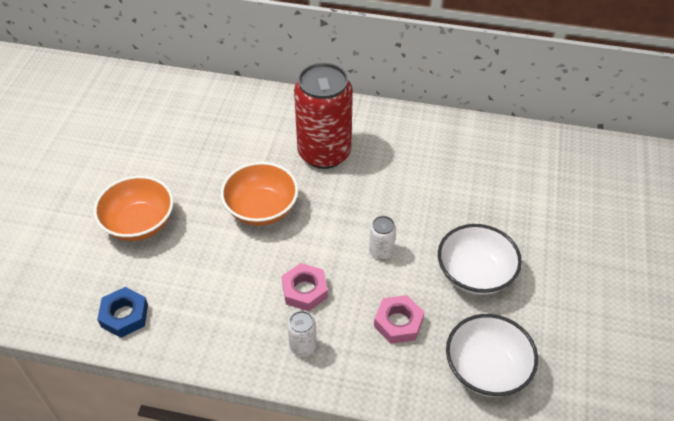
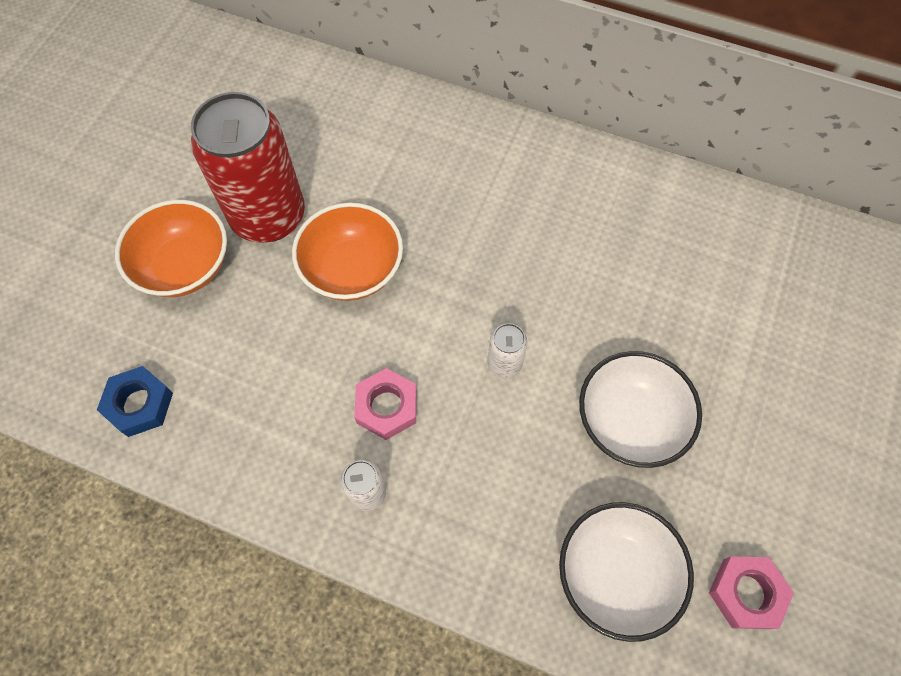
camera: 10 degrees right, 15 degrees up
red can [294,63,353,169] -> red can moved to [191,92,305,243]
pink nut [374,295,424,344] -> pink nut moved to [709,556,794,629]

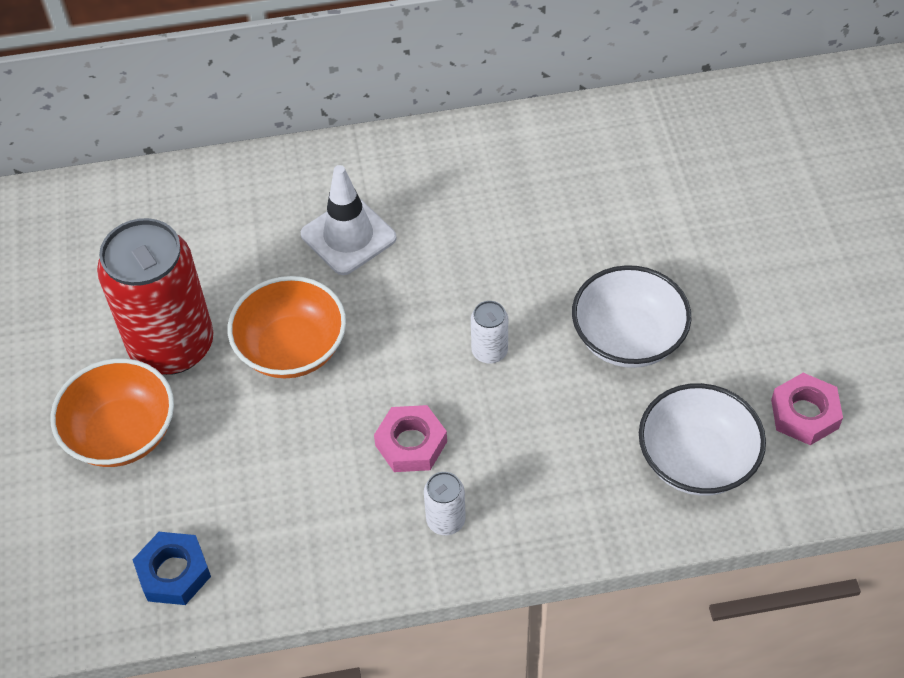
camera: 30 degrees left, 10 degrees down
none -> white traffic cone [301,165,397,275]

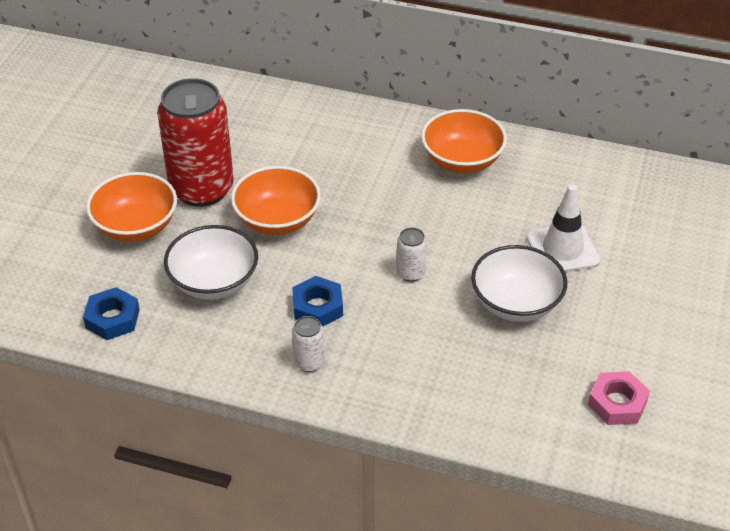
camera: 25 degrees right, 10 degrees down
white traffic cone [301,165,397,275] -> white traffic cone moved to [526,185,600,272]
pink nut [374,405,447,472] -> blue nut [292,276,343,326]
white bowl [639,383,766,496] -> white bowl moved to [164,225,258,300]
none -> orange bowl [421,109,507,173]

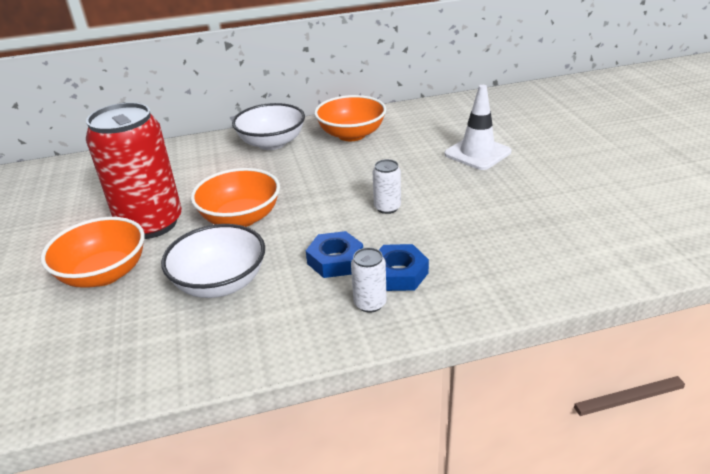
camera: 30 degrees left, 10 degrees down
blue nut [83,287,140,340] -> blue nut moved to [379,244,429,291]
white bowl [471,245,568,322] -> white bowl moved to [232,103,305,150]
pink nut [588,371,650,425] -> none

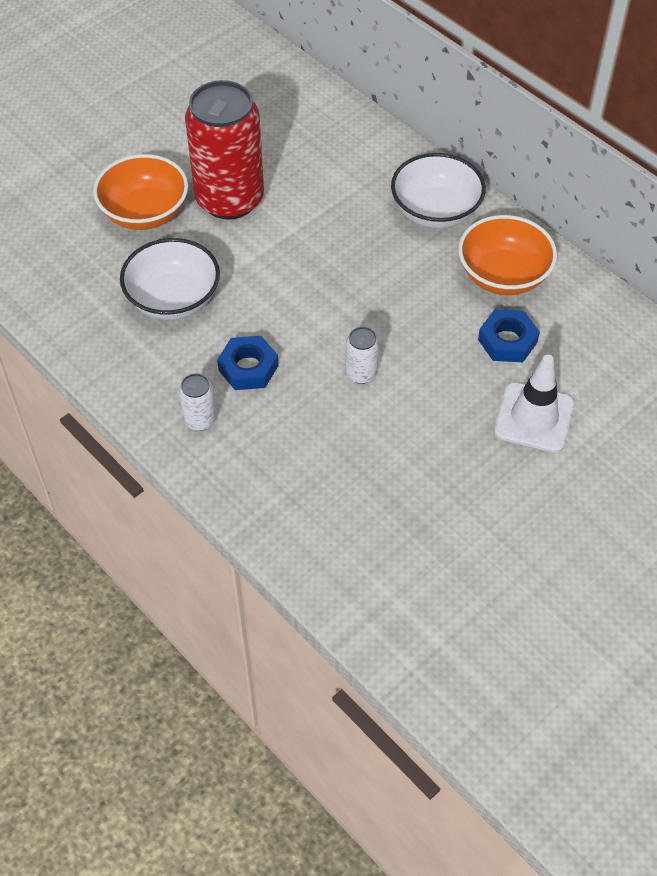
camera: 60 degrees right, 20 degrees up
orange bowl [191,168,280,227] -> none
blue nut [379,244,429,291] -> blue nut moved to [478,310,540,362]

